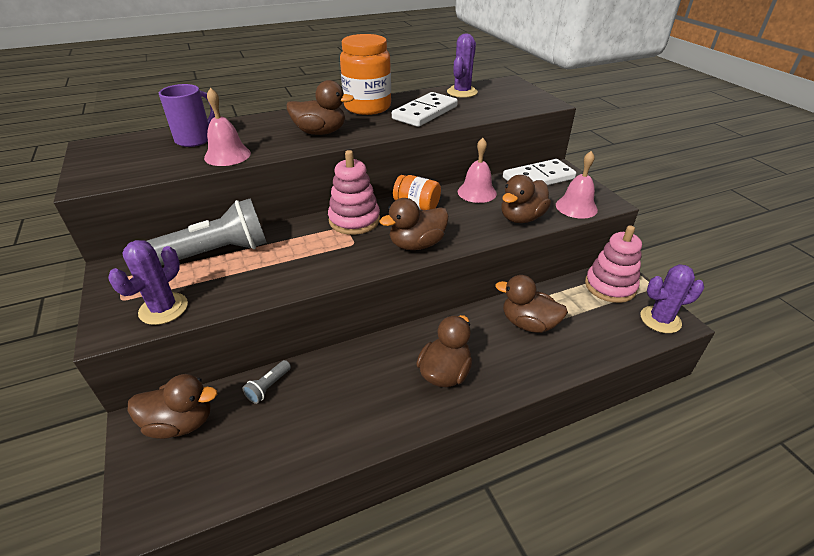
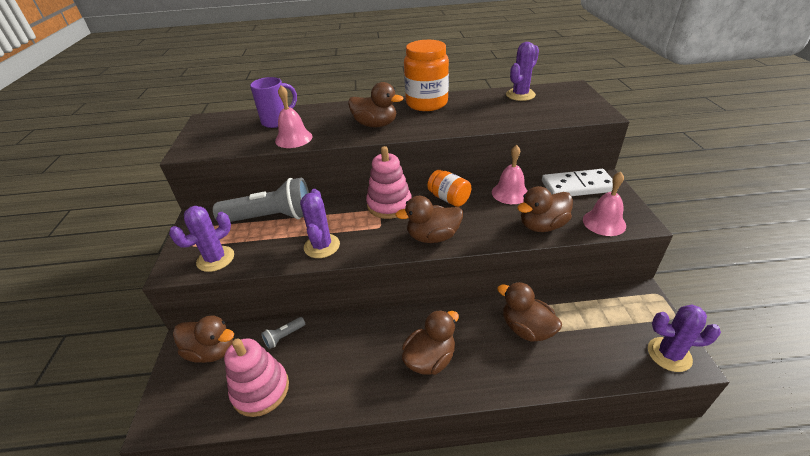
camera: 20 degrees right, 0 degrees up
white domino [392,92,458,127] -> none
pink stacking toy [585,225,642,303] -> pink stacking toy moved to [224,338,289,417]
none -> purple cactus [300,189,340,258]

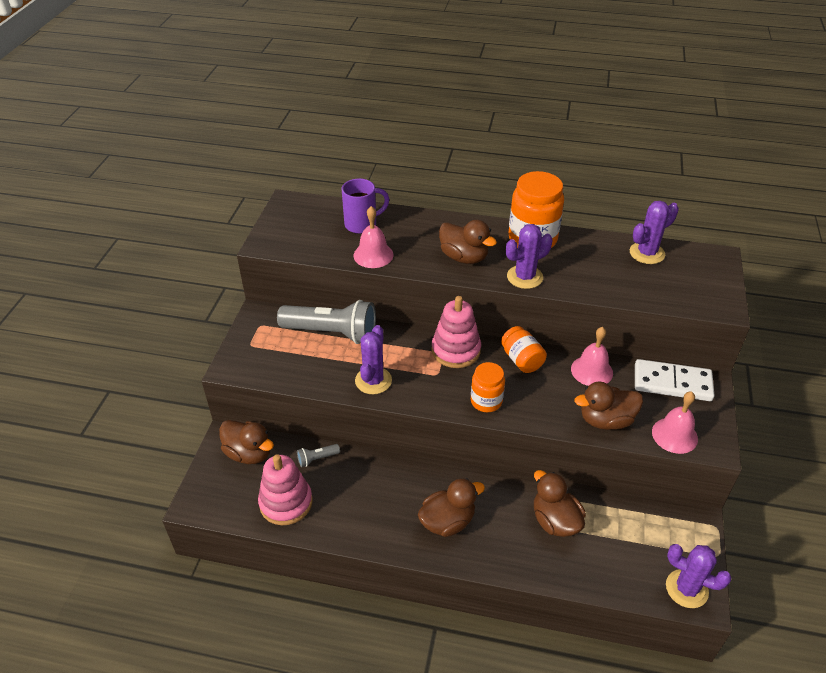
camera: 15 degrees right, 5 degrees up
purple cactus [169,206,234,272] -> purple cactus moved to [506,224,553,289]
brown duck [395,196,463,243] -> orange jar [471,362,505,412]

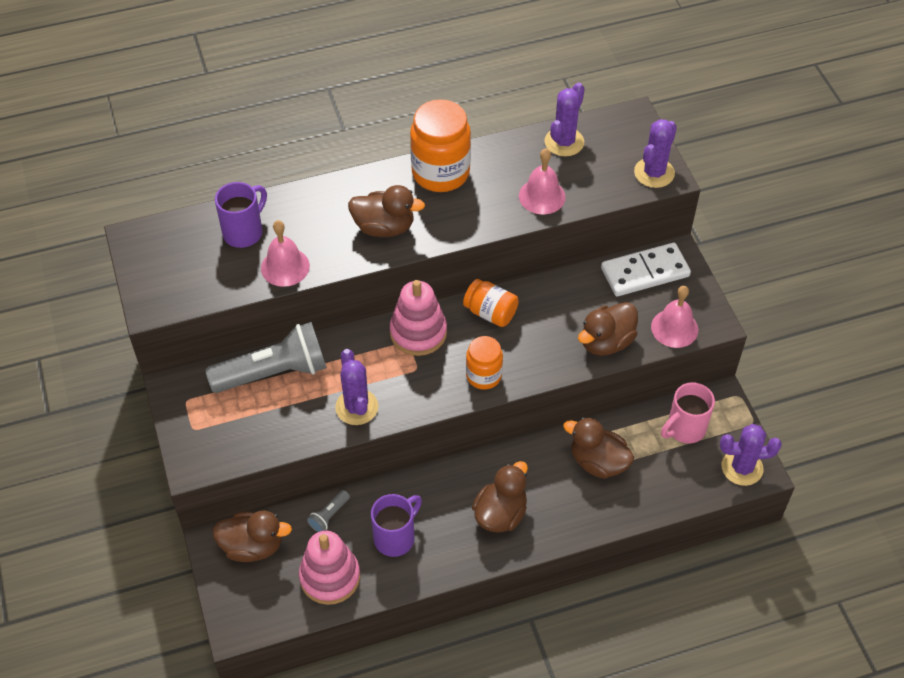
camera: 30 degrees left, 10 degrees up
purple cactus [506,224,553,289] -> purple cactus moved to [634,119,677,188]
pink bell [571,327,613,386] -> pink bell moved to [519,149,566,214]
none -> purple mug [371,494,422,557]
none -> pink mug [661,382,715,444]

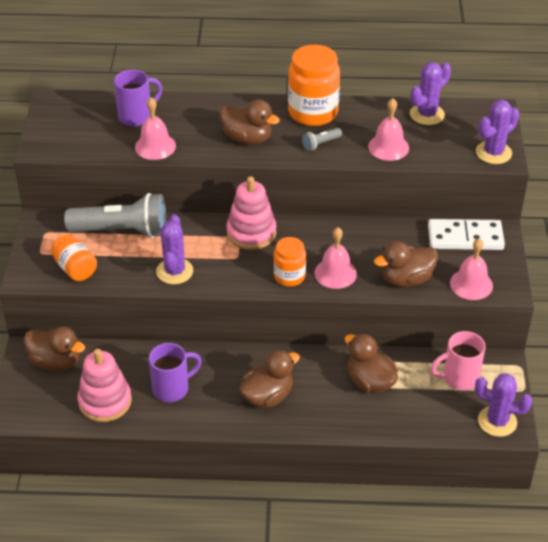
camera: 20 degrees right, 10 degrees down
grey flashlight [307,490,350,532] -> grey flashlight moved to [302,128,342,151]
orange jar [463,279,519,327] -> orange jar moved to [51,235,97,281]
none -> pink bell [314,227,357,289]

